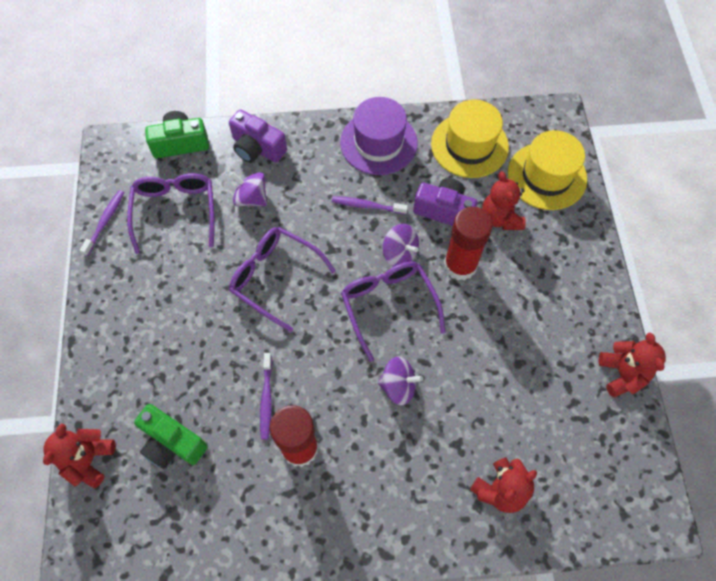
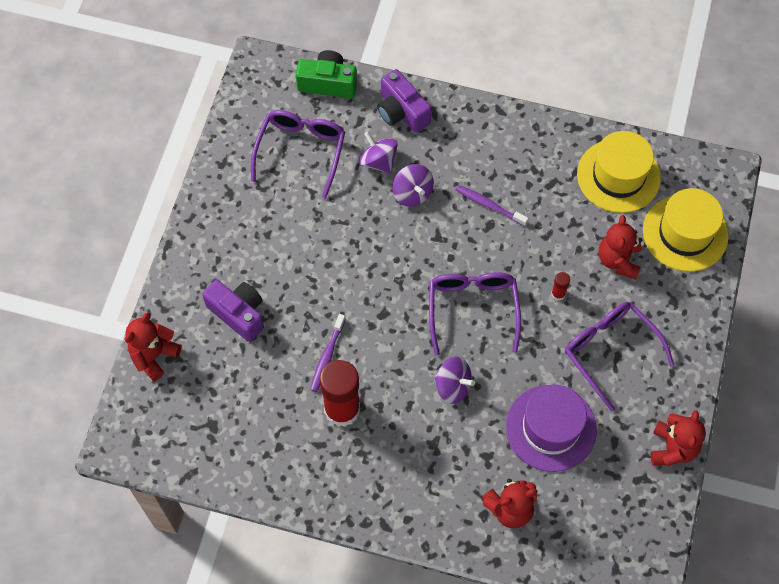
camera: 20 degrees right, 0 degrees up
purple toothbrush [80,190,124,256] -> none
green camera [134,404,208,469] -> none
purple glasses [229,227,336,332] -> purple glasses moved to [565,302,674,412]
purple hat [340,97,418,175] -> purple hat moved to [506,385,597,472]
purple spinning top [383,224,419,267] -> purple spinning top moved to [393,164,434,207]
purple camera [413,178,477,226] -> purple camera moved to [202,280,264,342]
red glue stick [444,207,493,280] -> red glue stick [551,272,570,301], size x0.42

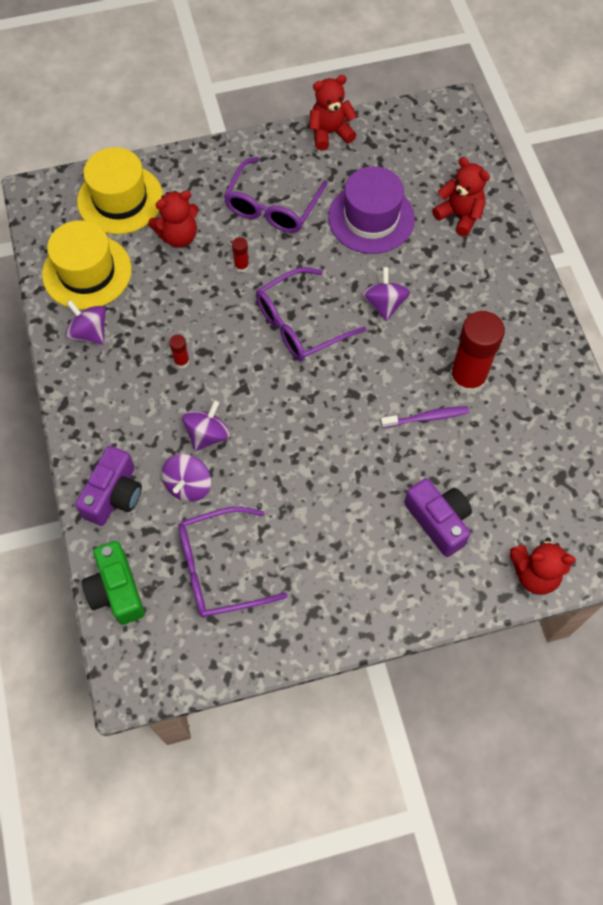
camera: 120 degrees left, 0 degrees up
purple camera [202,280,264,342] -> purple camera turned 135 degrees clockwise [404,478,472,557]
purple toothbrush [456,185,528,226] -> red glue stick [169,335,190,368]
none -> purple spinning top [65,300,106,345]

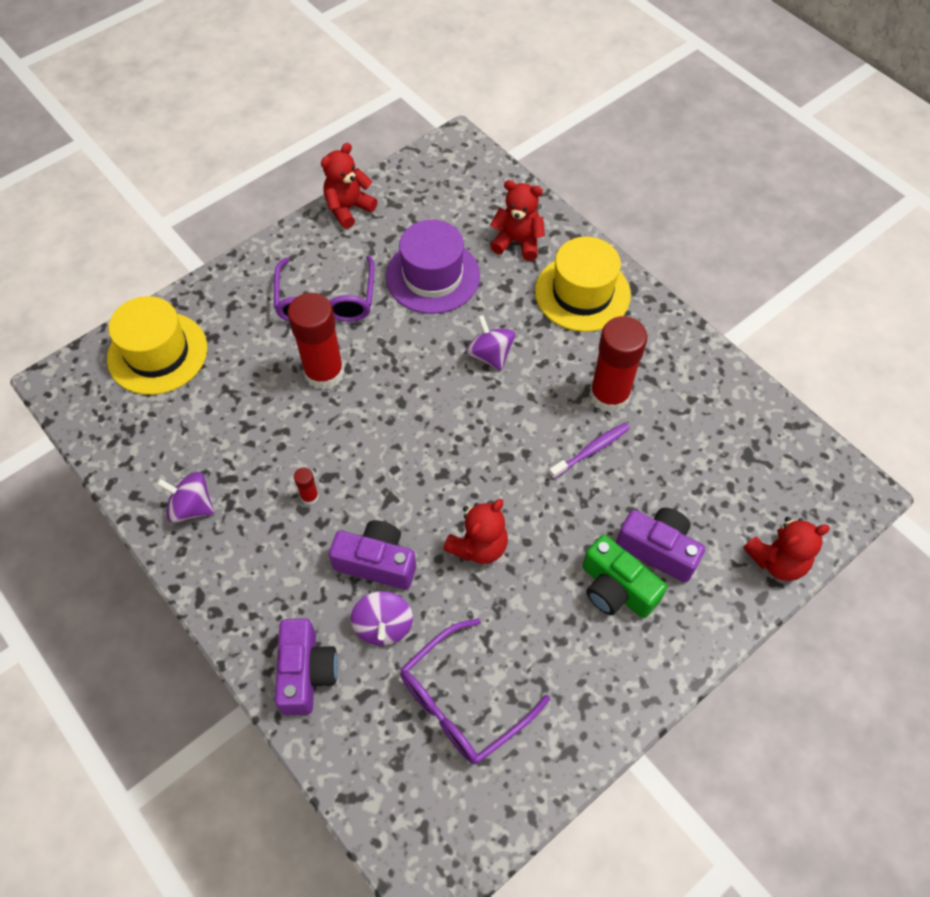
camera: 25 degrees left, 5 degrees down
yellow hat [42,220,132,310] -> yellow hat moved to [535,237,631,332]
green camera [82,541,145,625] -> green camera moved to [582,535,667,618]
red teddy bear [148,191,198,247] -> red teddy bear moved to [443,499,508,564]
purple spinning top [182,400,230,451] -> purple camera [329,520,416,590]
red glue stick [232,237,249,273] -> red glue stick [288,293,345,390], size x2.40
purple glasses [256,267,366,361] -> none

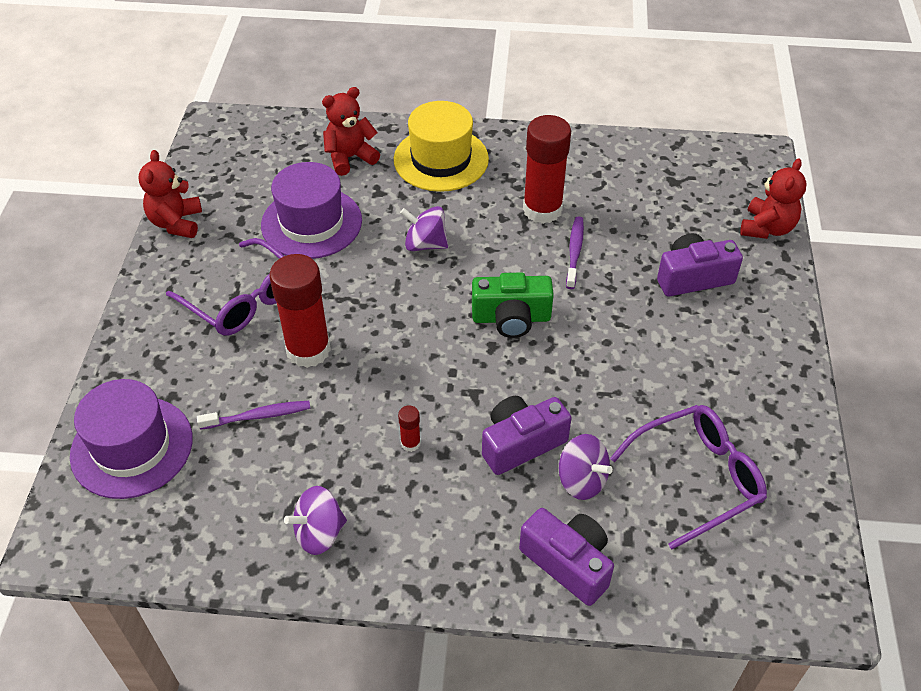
camera: 45 degrees left, 10 degrees down
yellow hat [107,296,207,395] -> purple hat [70,379,193,499]
purple glasses [400,618,550,764] -> purple glasses turned 120 degrees counterclockwise [610,405,767,549]
red teddy bear [443,499,508,564] -> none
green camera [582,535,667,618] -> green camera moved to [472,273,554,338]
none -> purple toothbrush [197,401,311,430]

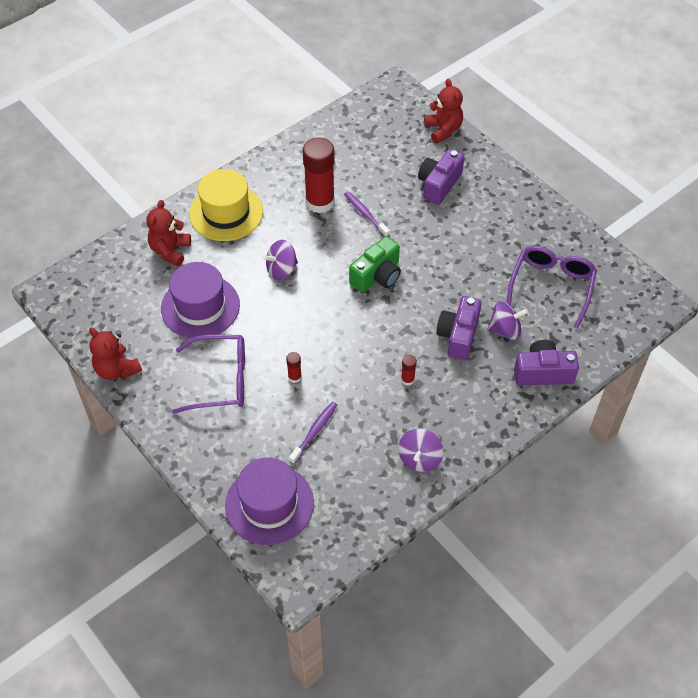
camera: 45 degrees left, 5 degrees up
red glue stick [269,254,331,368] -> red glue stick [286,352,302,383], size x0.42

